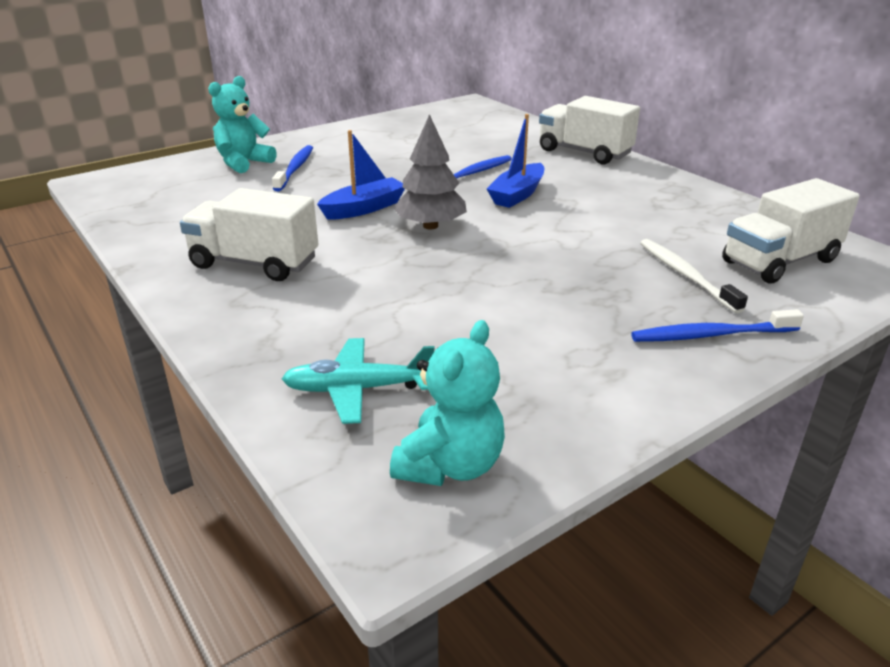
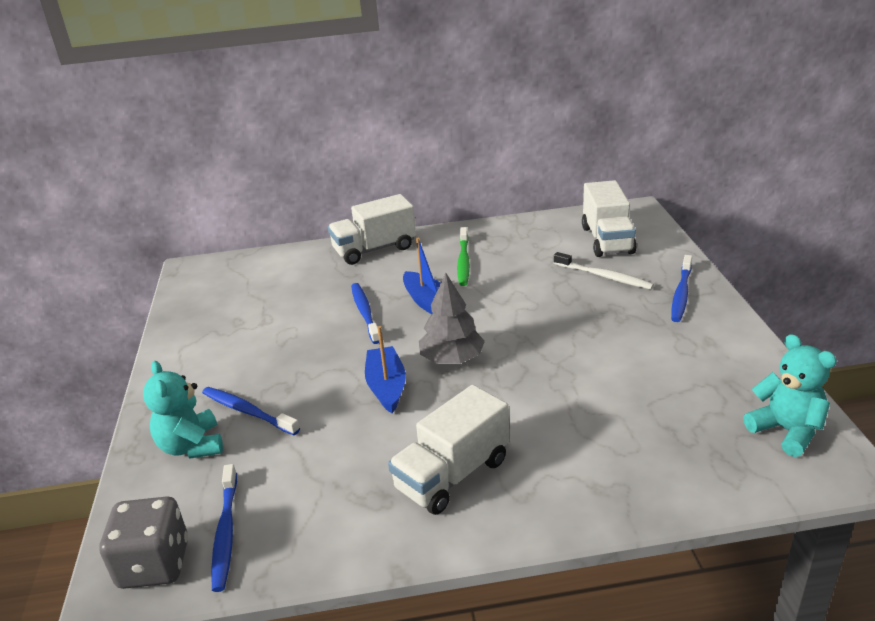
camera: 60 degrees left, 0 degrees up
turquoise plane [282,338,435,424] -> none
white toothbrush [640,239,748,313] -> white toothbrush turned 150 degrees counterclockwise [554,252,654,290]
none -> grey dice [99,496,188,589]
none -> blue toothbrush [211,464,237,592]
none -> green toothbrush [457,227,470,286]

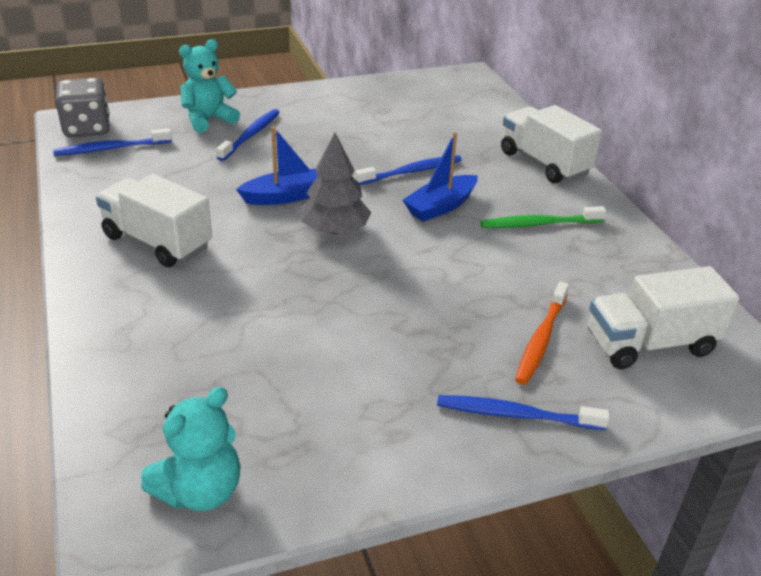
camera: 75 degrees right, 5 degrees up
white toothbrush [554,252,654,290] -> orange toothbrush [515,282,569,385]

